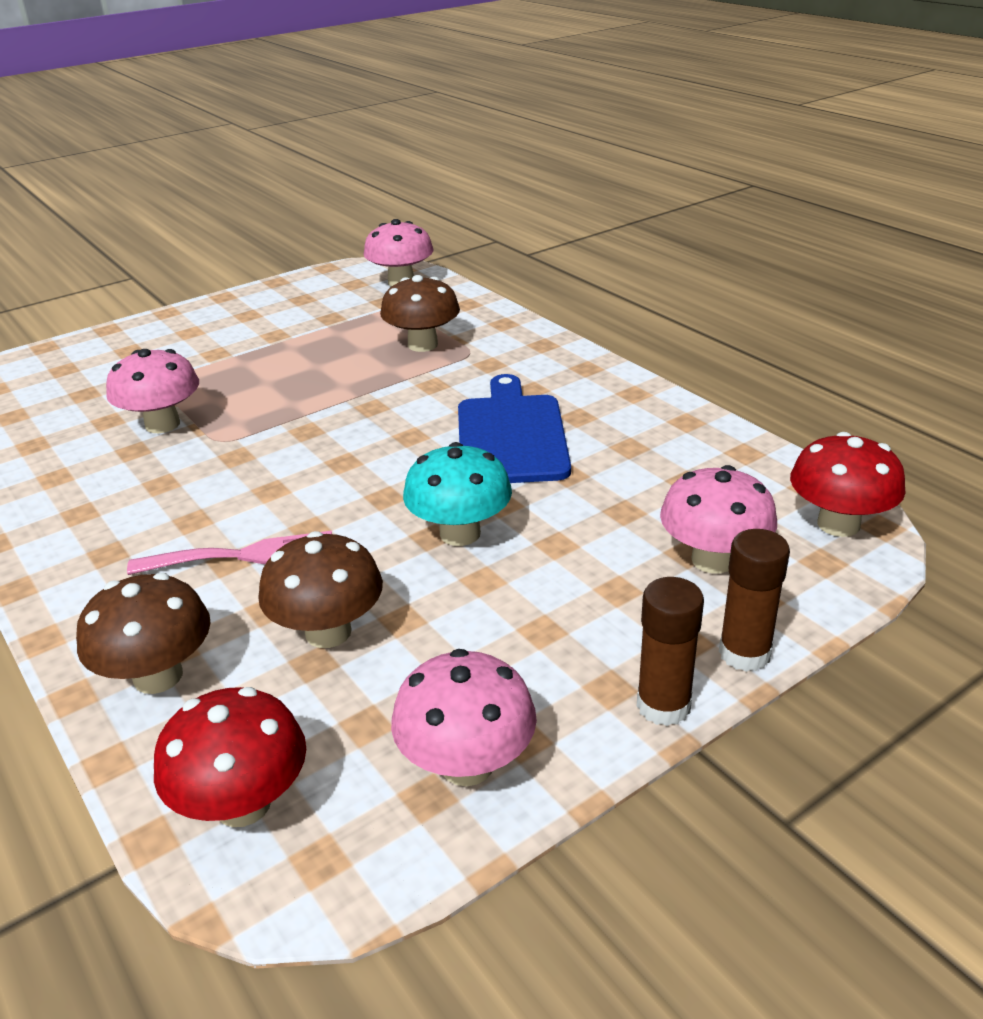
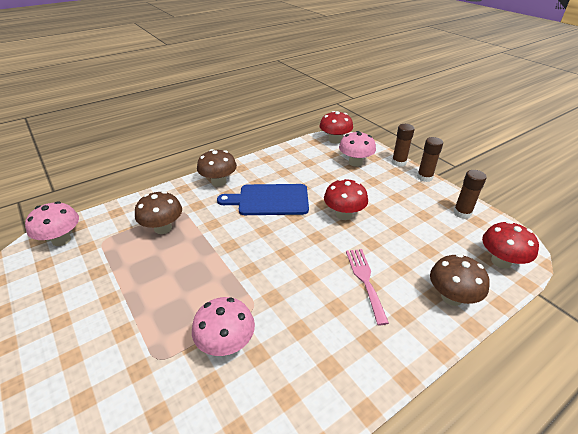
camera: 90 degrees left, 5 degrees up
brown mushroom [258,531,383,648] -> brown mushroom moved to [197,149,237,187]
pink mushroom [391,649,537,786] -> brown glue stick [453,170,487,219]
turquoise mushroom [403,442,512,546] -> red mushroom [324,178,368,220]

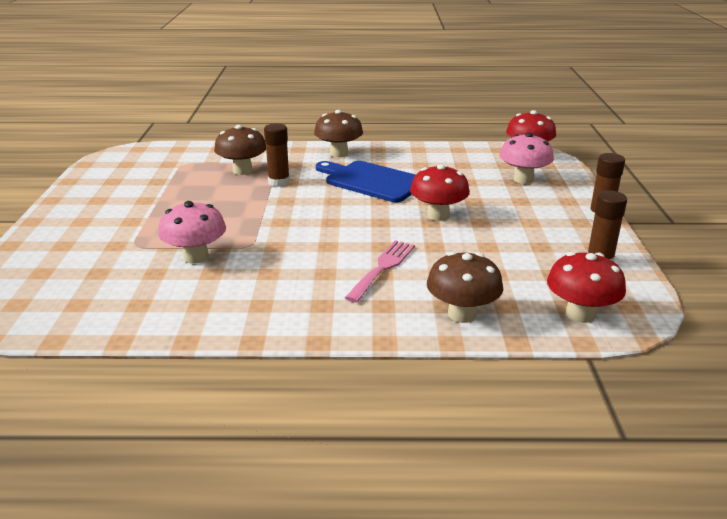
camera: 35 degrees right, 10 degrees down
pink mushroom [25,201,79,246] -> none
brown glue stick [392,124,415,167] -> brown glue stick moved to [264,123,290,187]

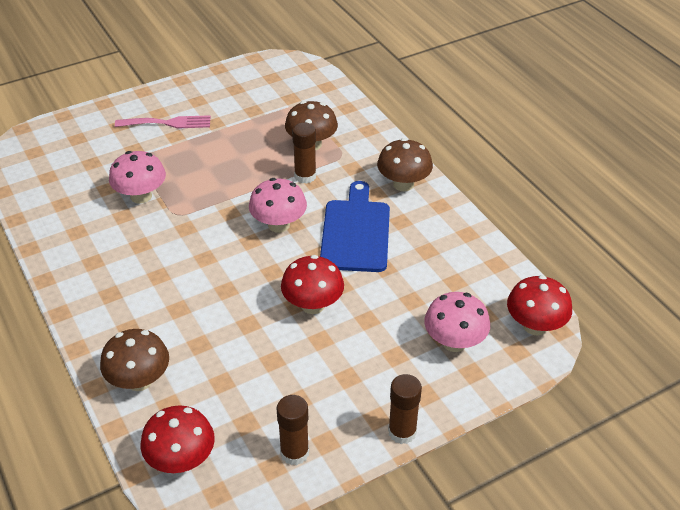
camera: 60 degrees right, 15 degrees up
pink fork [345,240,415,303] -> pink fork moved to [115,115,211,129]
none -> pink mushroom [249,178,307,233]

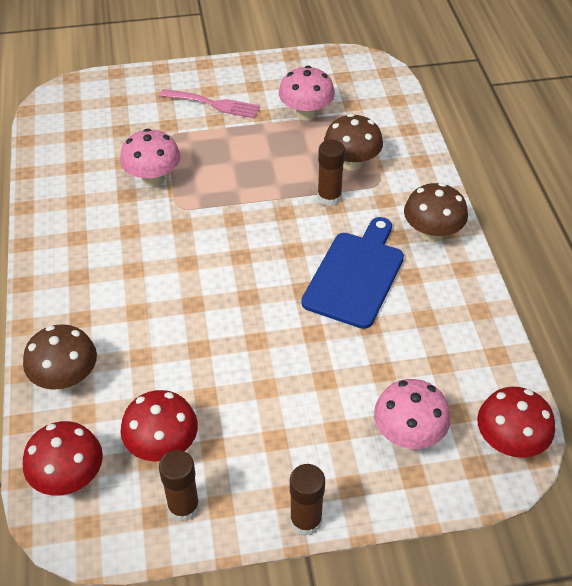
camera: 20 degrees right, 5 degrees up
pink mushroom [249,178,307,233] -> pink mushroom moved to [279,66,335,121]
red mushroom [281,255,344,314] -> red mushroom moved to [120,390,198,461]

